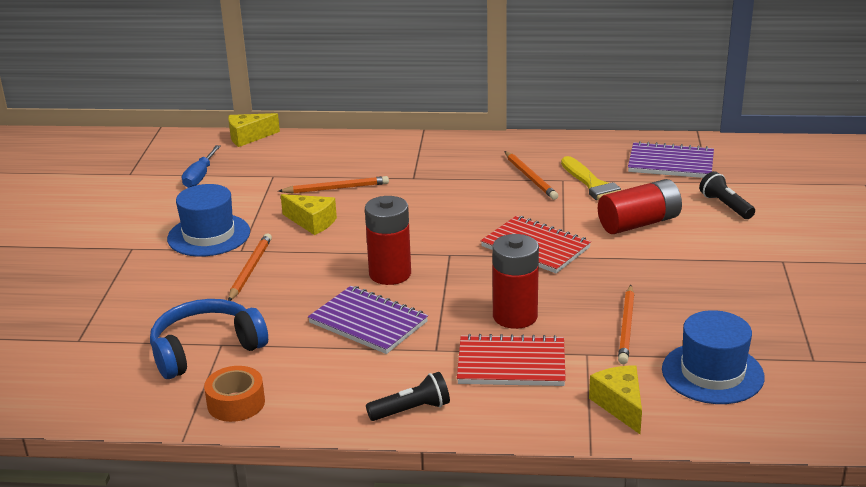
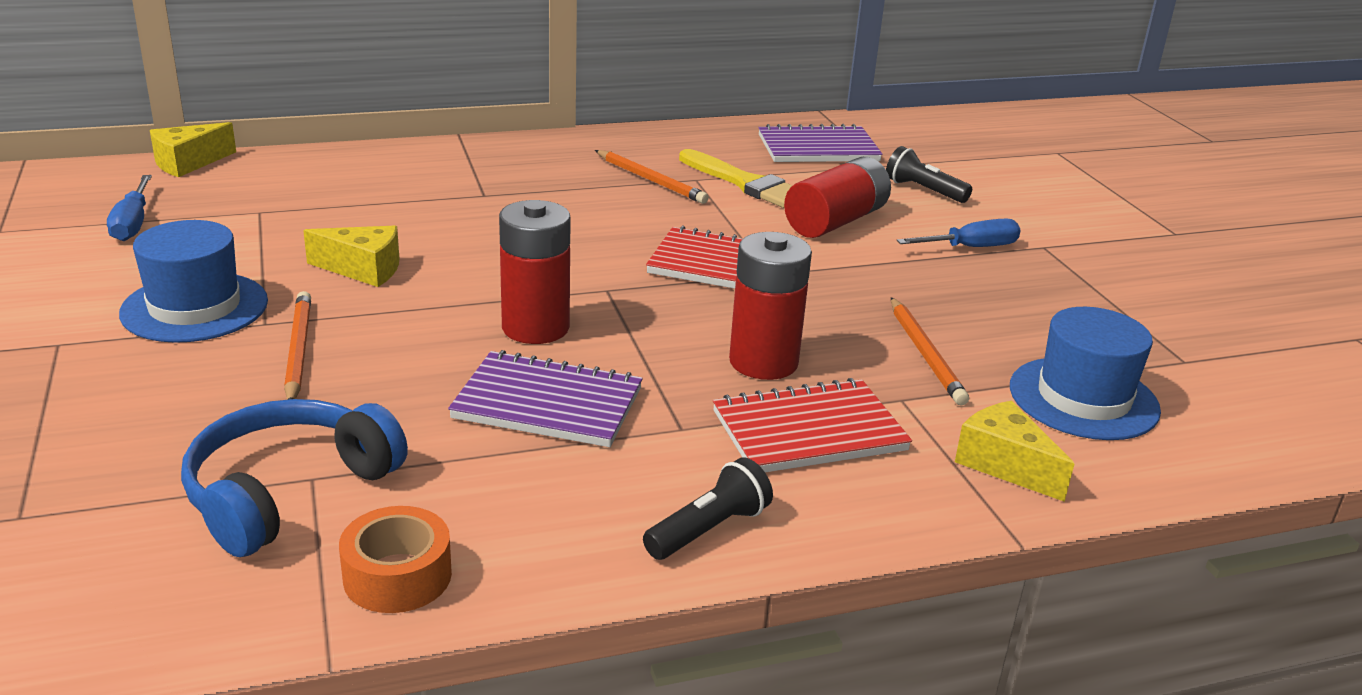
camera: 25 degrees left, 0 degrees up
orange pencil [278,176,389,194] -> none
none -> blue screwdriver [896,219,1021,247]

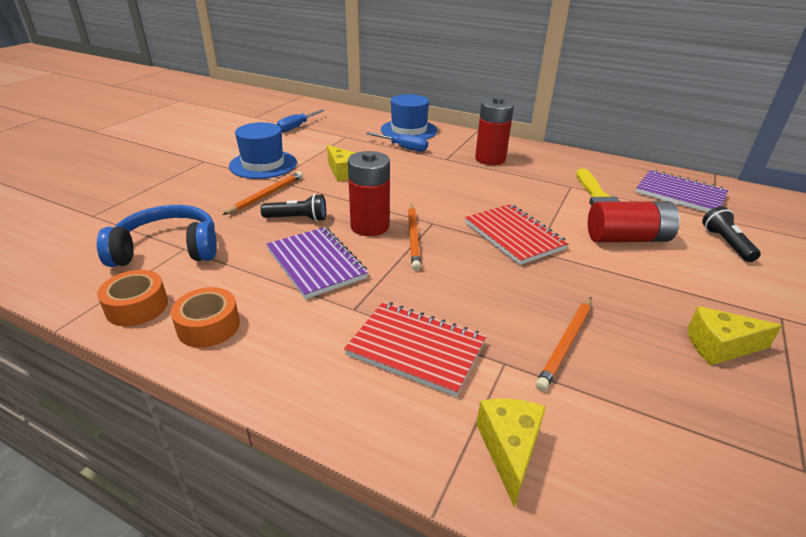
camera: 45 degrees right, 5 degrees up
yellow cheese [150,122,236,177] -> yellow cheese moved to [687,306,783,365]
orange pencil [595,150,709,204] -> orange pencil moved to [408,204,421,271]
black flashlight [643,457,773,560] -> black flashlight moved to [261,194,326,222]
red battery [729,232,812,380] -> red battery moved to [475,97,514,165]
blue screwdriver [896,219,1021,247] -> blue screwdriver moved to [366,132,428,152]
blue hat [1010,307,1161,440] -> blue hat moved to [381,94,437,139]
none -> orange tape [171,287,240,348]

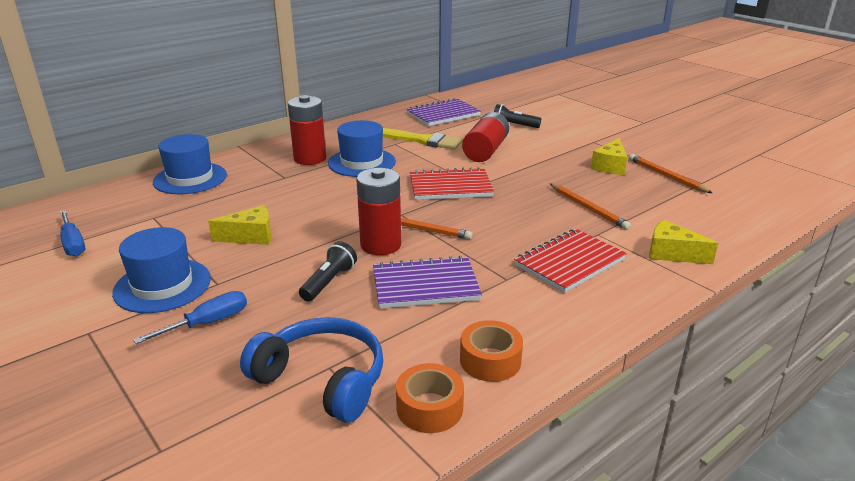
camera: 65 degrees left, 5 degrees down
blue headphones [97,205,217,267] -> blue headphones turned 105 degrees clockwise [240,317,383,423]
orange pencil [222,171,303,215] -> orange pencil moved to [629,154,712,193]
blue screwdriver [366,132,428,152] -> blue screwdriver moved to [133,291,247,344]
none -> blue hat [328,120,396,177]

